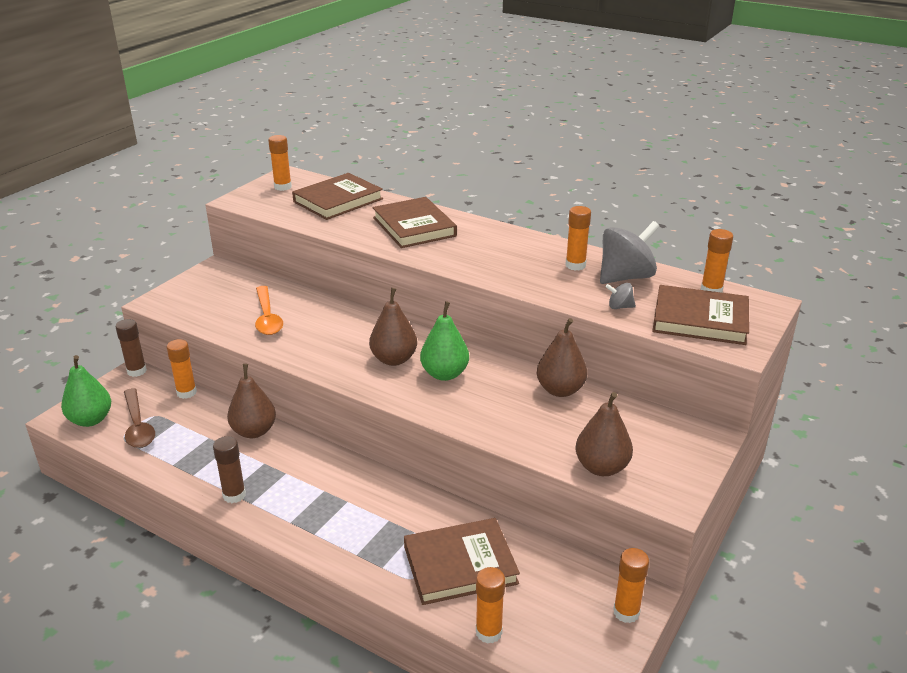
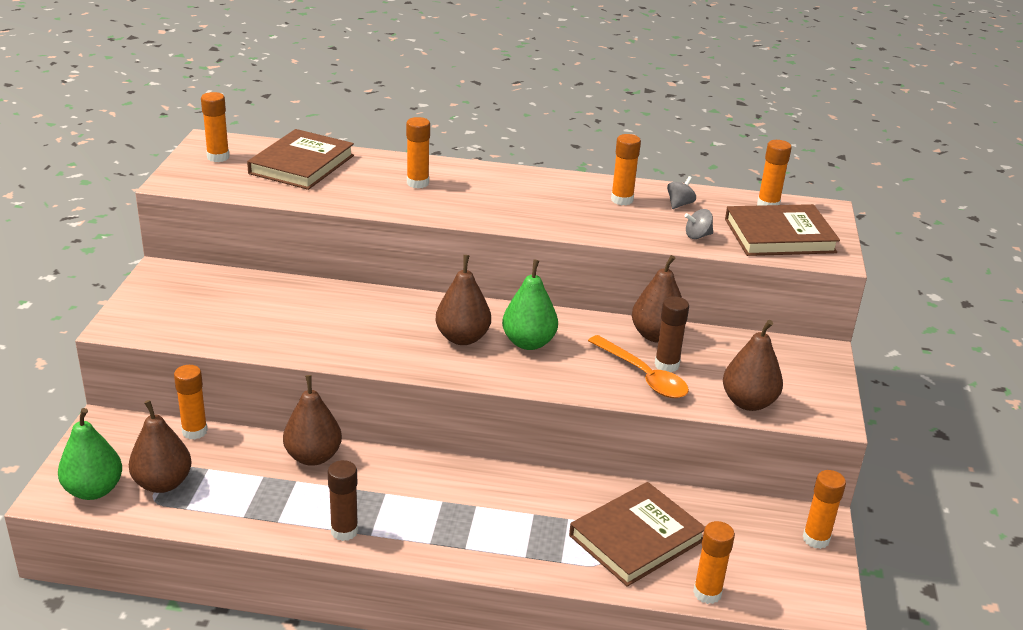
camera: 25 degrees left, 0 degrees up
brown glue stick [116,319,147,377] -> brown glue stick moved to [655,296,689,372]
brown spoon [124,388,155,448] -> brown pear [129,400,192,493]
orange spoon [255,286,283,335] -> orange spoon moved to [588,335,689,398]
brown book [373,197,457,248] -> orange glue stick [406,117,430,188]
grey spinning top [600,221,660,284] -> grey spinning top [667,176,696,209], size x0.44

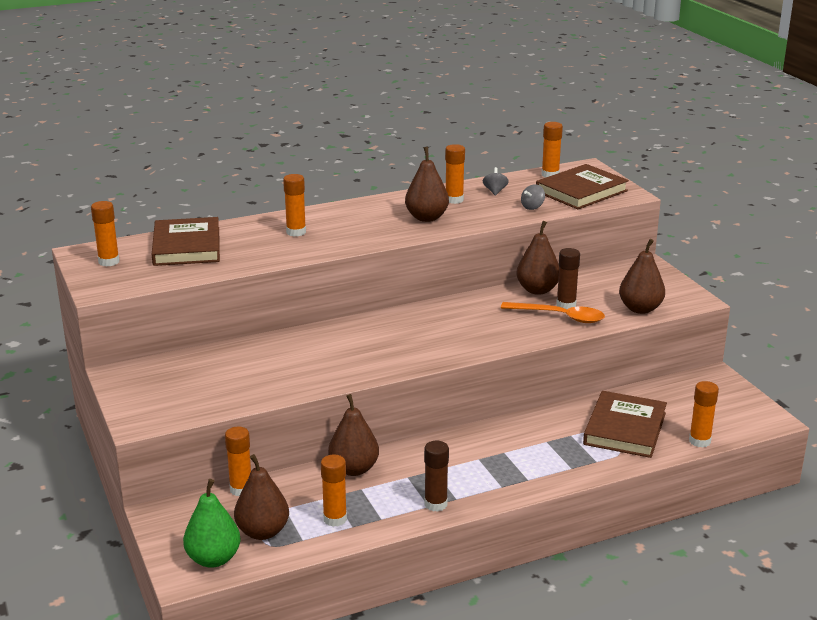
camera: 30 degrees left, 5 degrees down
brown pear [436,255,491,345] -> brown pear moved to [405,147,449,222]
green pear [502,259,558,350] -> none
orange glue stick [803,470,846,549] -> orange glue stick moved to [321,454,347,527]

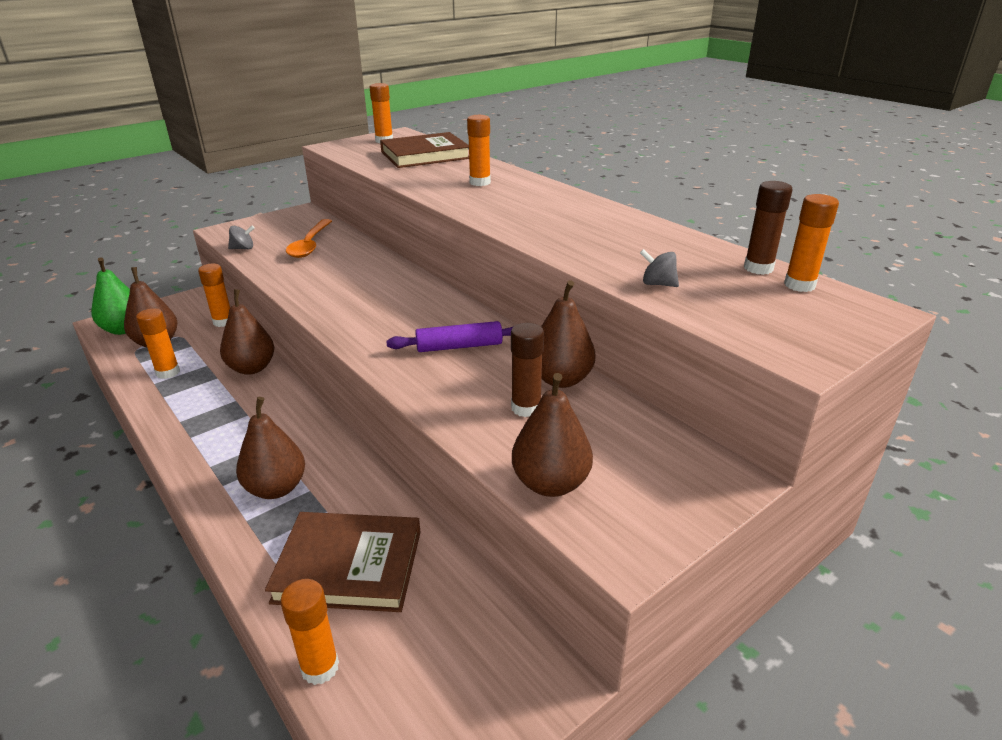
camera: 75 degrees right, 5 degrees up
brown pear [405,147,449,222] -> brown pear moved to [236,397,305,499]
brown glue stick [424,441,449,512] -> brown glue stick moved to [744,181,793,275]
orange glue stick [445,144,465,204] -> none
grey spinning top [483,167,509,195] -> grey spinning top moved to [228,225,255,249]
orange spoon [501,302,605,323] -> orange spoon moved to [286,219,332,258]
brown book [536,164,629,209] -> none
none -> purple rolling pin [386,321,514,352]

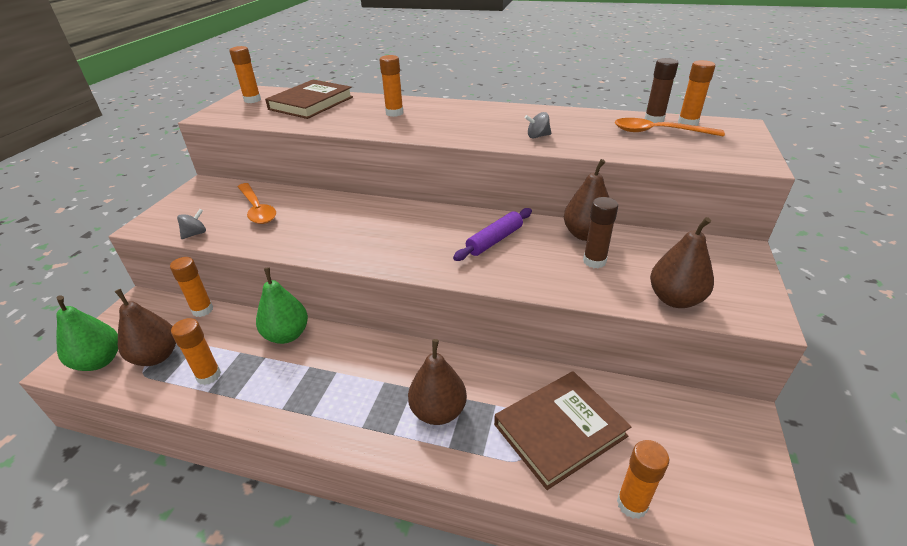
camera: 35 degrees left, 5 degrees up
brown pear [220,289,274,375] -> green pear [256,267,308,344]
grey spinning top [640,249,679,287] -> grey spinning top moved to [525,112,552,138]
none -> orange spoon [615,118,725,137]

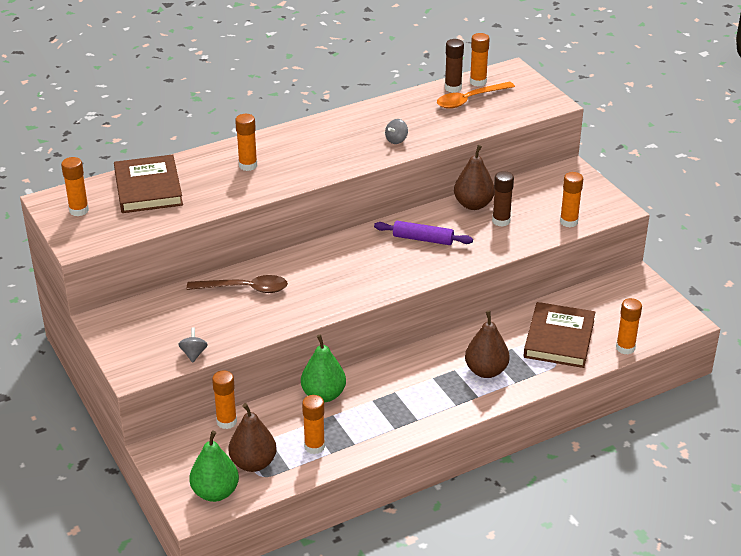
camera: 45 degrees left, 0 degrees up
orange spoon [238,183,276,224] -> none
purple rolling pin [453,208,532,261] -> purple rolling pin turned 75 degrees counterclockwise [374,221,473,245]
brown pear [650,217,714,308] -> orange glue stick [560,172,583,227]
none -> brown spoon [187,275,288,293]

